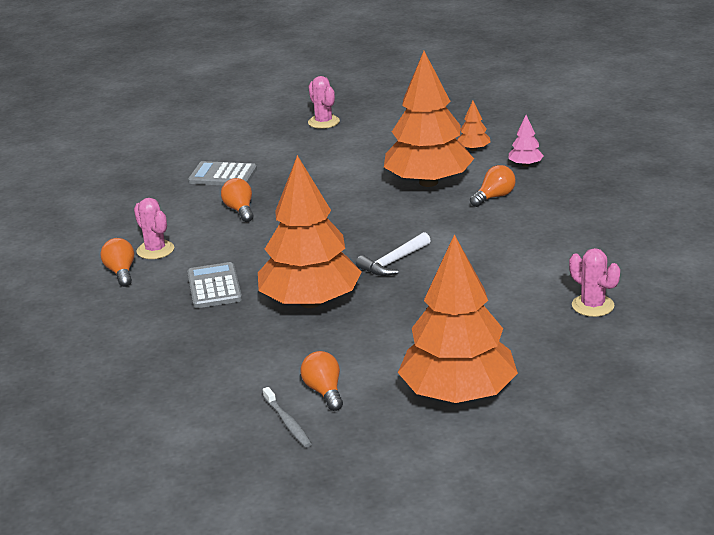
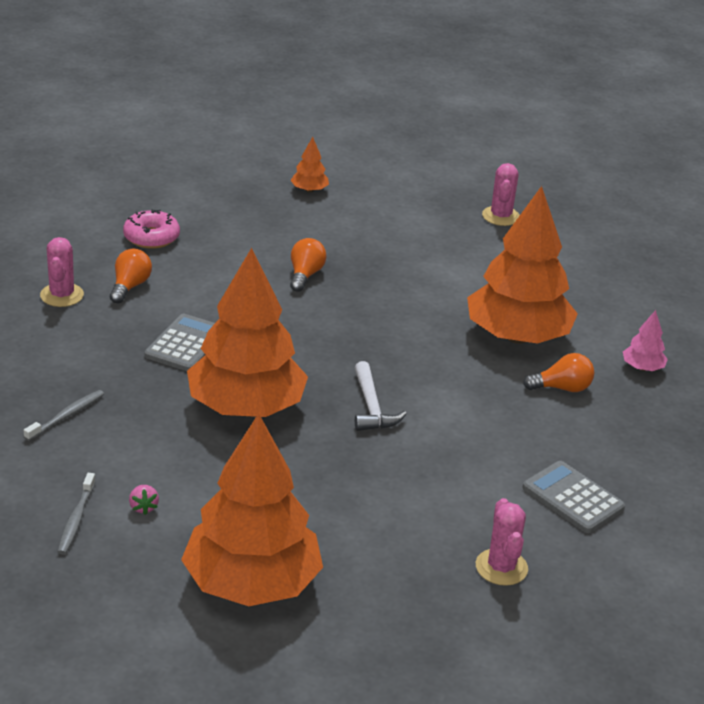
camera: 30 degrees right, 5 degrees up
pink cactus [134,198,174,259] -> pink cactus moved to [40,237,84,307]
grey calculator [188,161,257,185] -> grey calculator moved to [522,461,625,533]
orange light bulb [301,351,343,411] -> pink strawberry [129,485,159,515]
white hammer [356,232,431,276] -> white hammer turned 90 degrees counterclockwise [354,361,407,431]
orange tree [457,101,491,151] -> orange tree moved to [290,137,329,193]
none -> grey toothbrush [24,390,104,441]
none -> pink donut [123,209,180,249]

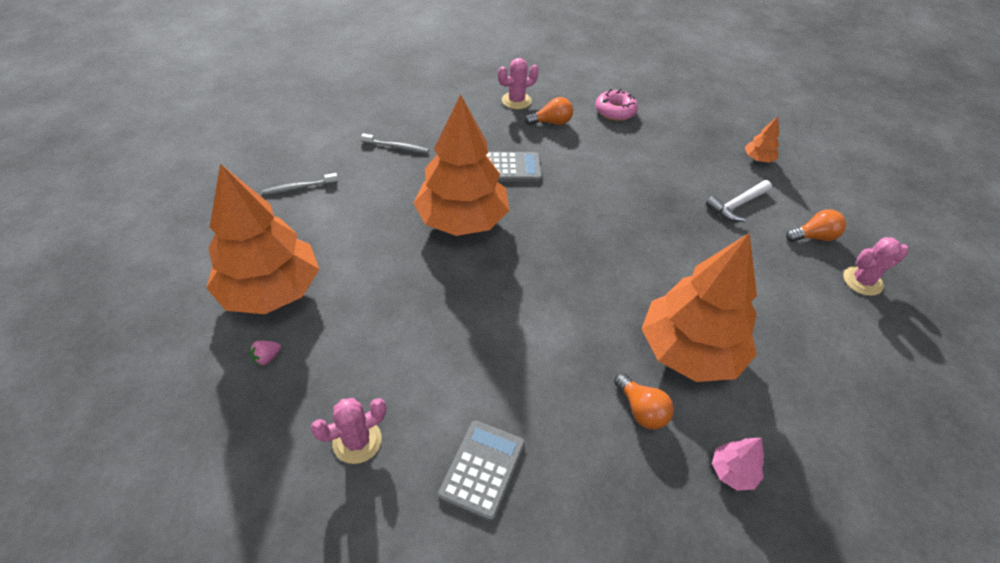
camera: 65 degrees right, 15 degrees up
pink strawberry [129,485,159,515] -> pink strawberry moved to [250,340,281,366]
orange light bulb [290,238,326,292] -> orange light bulb moved to [786,209,846,242]
white hammer [354,361,407,431] -> white hammer moved to [706,180,772,222]

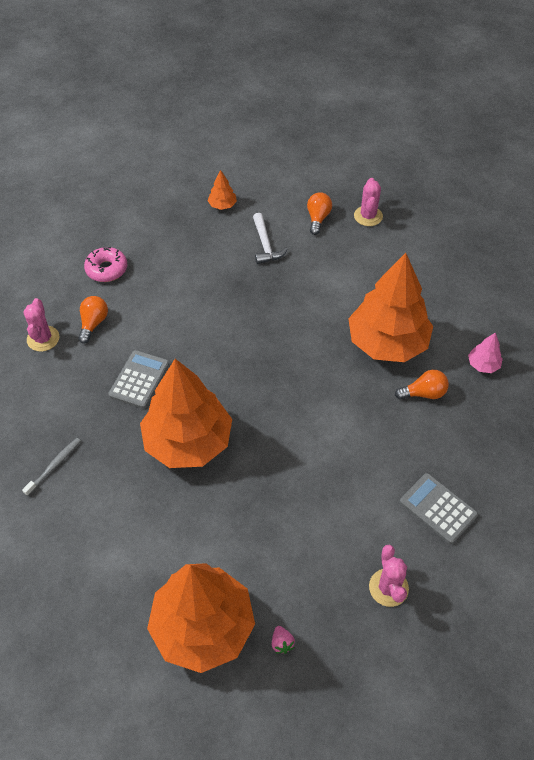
camera: 65 degrees left, 5 degrees up
grey toothbrush [262,173,338,195] -> none

